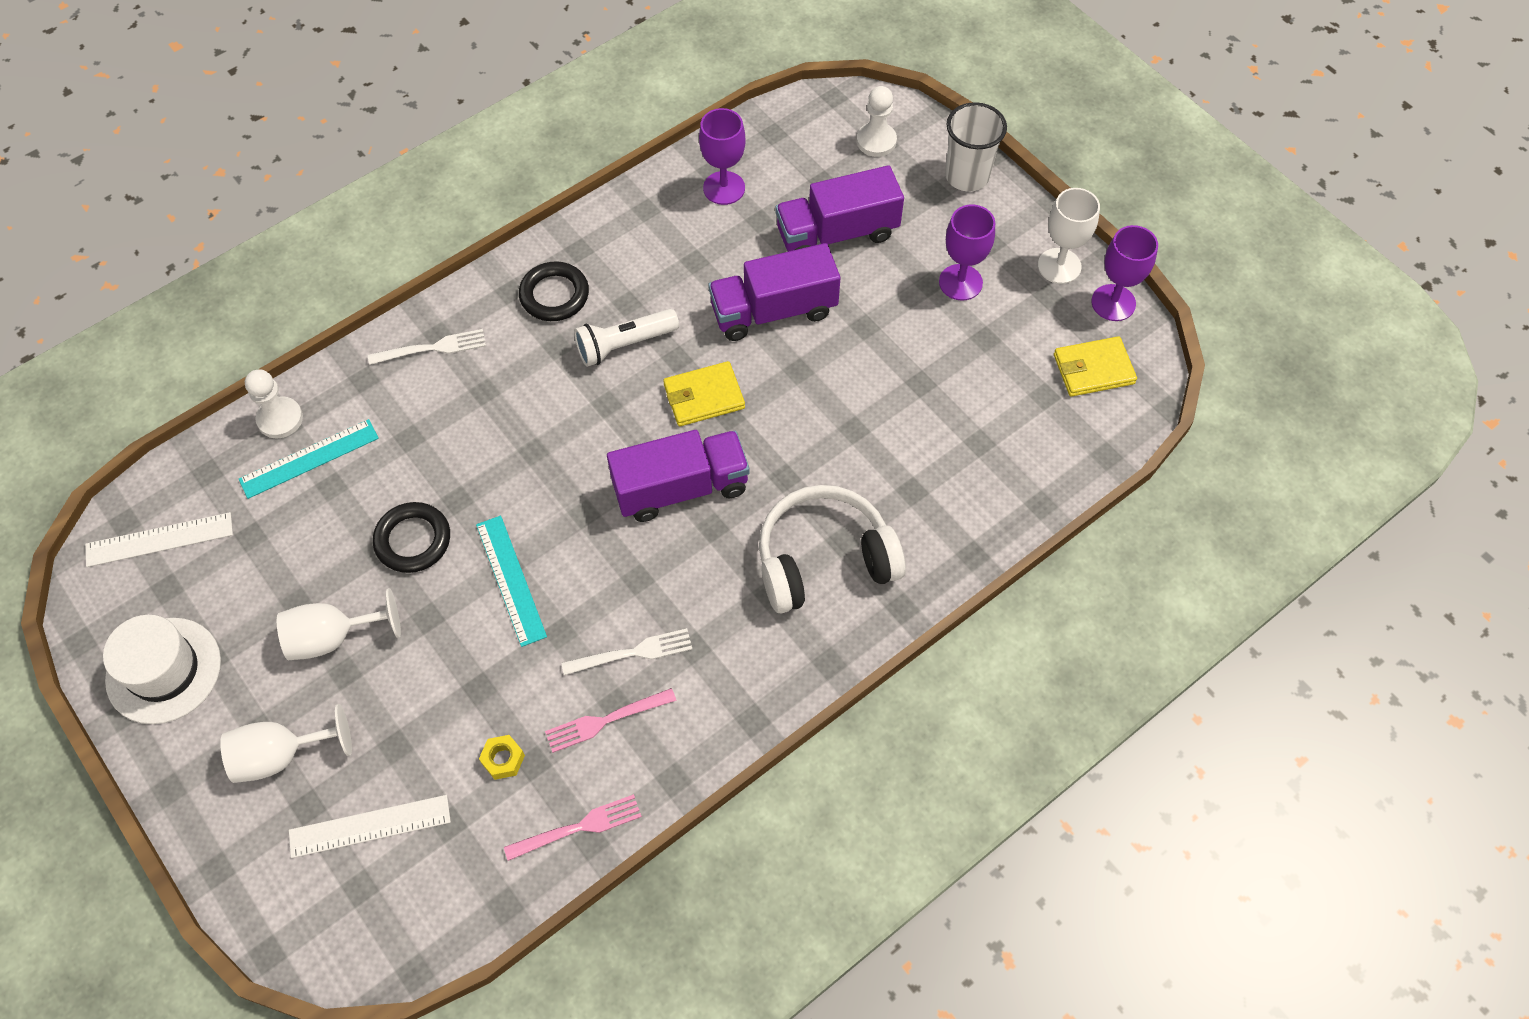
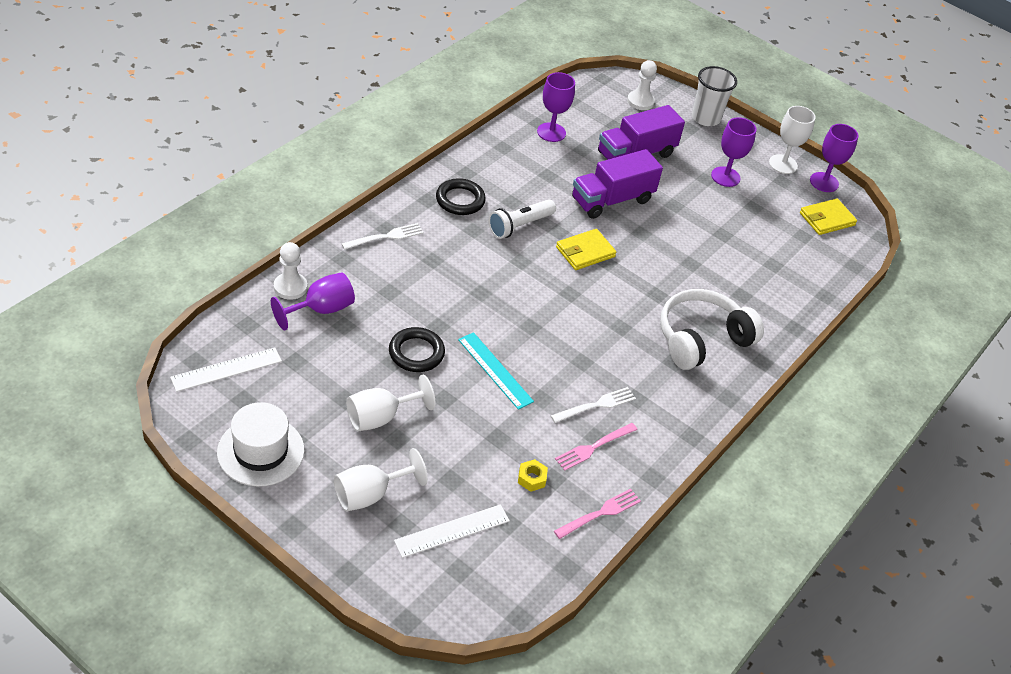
camera: 20 degrees left, 15 degrees down
turquoise ruler [239,419,379,499] -> purple goblet [271,272,355,331]
purple truck [607,430,749,522] -> none

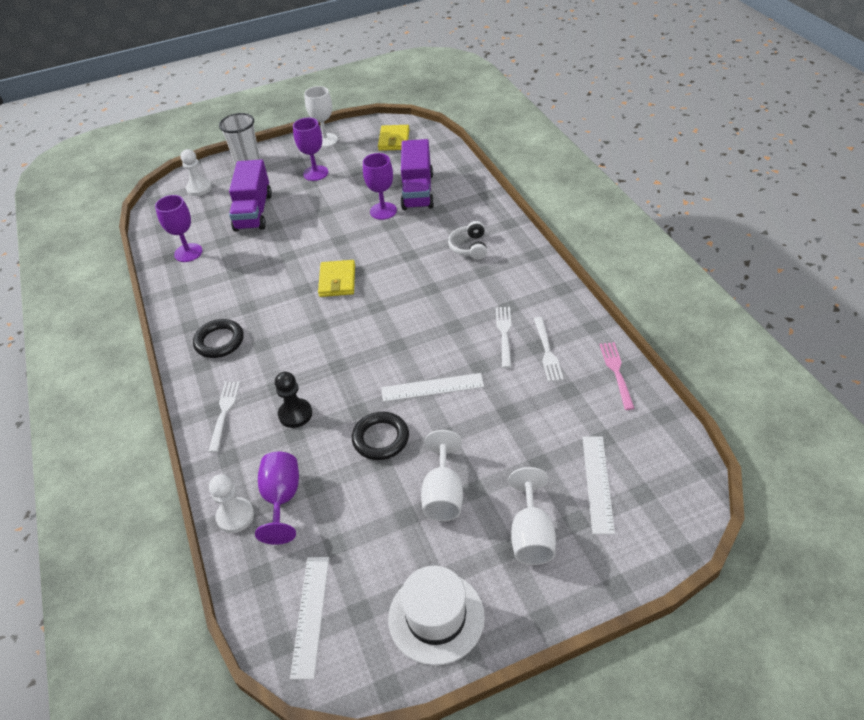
camera: 50 degrees left, 0 degrees up
turquoise ruler [458,332,534,410] -> white ruler [381,373,484,402]
white flashlight [488,199,556,239] -> none
yellow nut [518,459,548,492] -> none
pink fork [555,423,637,471] -> white fork [534,317,564,382]
purple truck [572,149,663,219] -> purple truck moved to [401,139,434,210]
white headphones [660,289,764,370] -> white headphones [448,221,487,260], size x0.52
purple goblet [810,124,859,192] -> purple goblet moved to [363,153,397,220]
none -> black pawn [275,372,312,428]

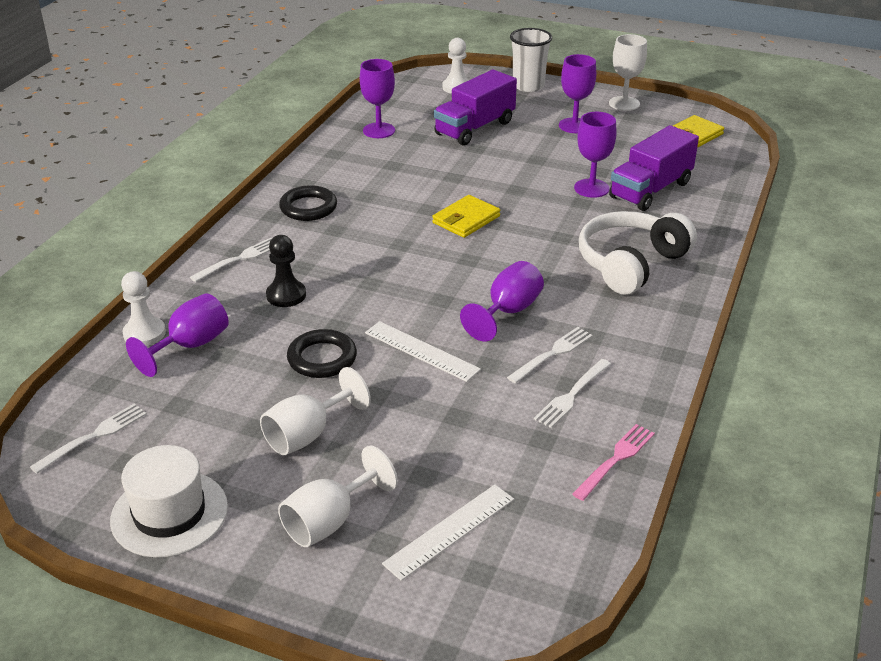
camera: 40 degrees right, 10 degrees down
white ruler [290,557,329,679] -> white fork [30,404,147,474]
white headphones [448,221,487,260] -> white headphones [579,211,697,294], size x1.91
none -> purple goblet [460,261,544,342]

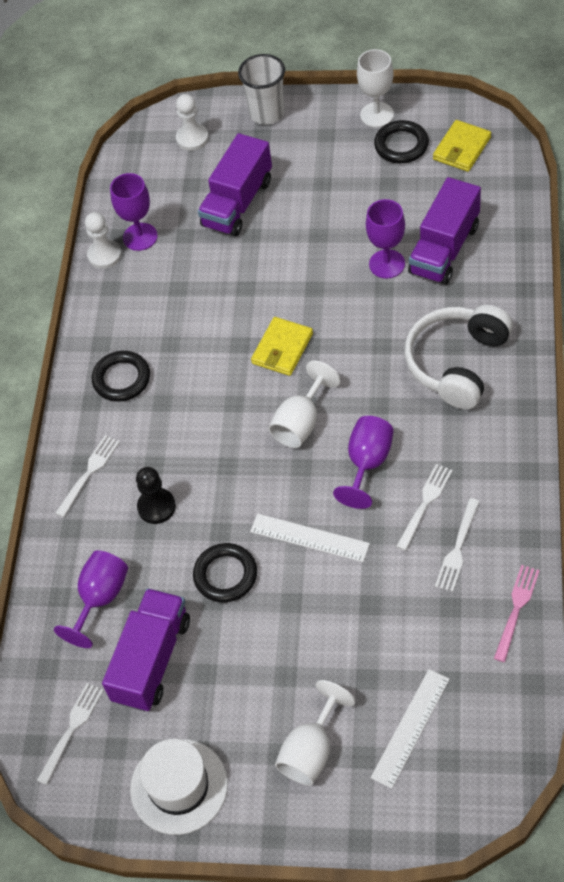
camera: 10 degrees left, 20 degrees up
white pawn [121,271,166,346] -> white pawn moved to [85,212,122,269]
white goblet [260,367,371,455] -> white goblet moved to [268,361,341,448]
purple goblet [559,54,596,133] -> none
none -> purple truck [102,588,190,712]
none -> black ring [374,120,429,163]

